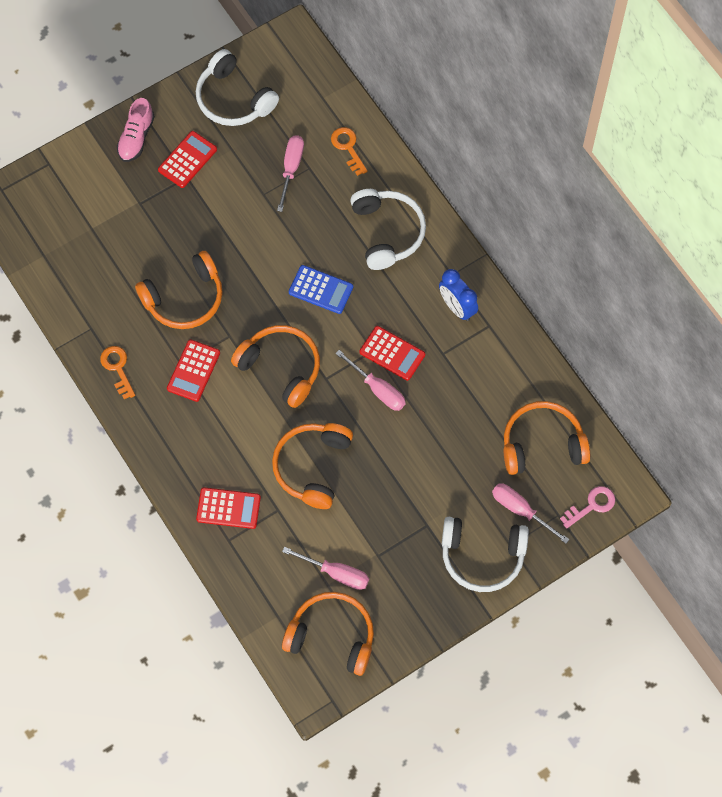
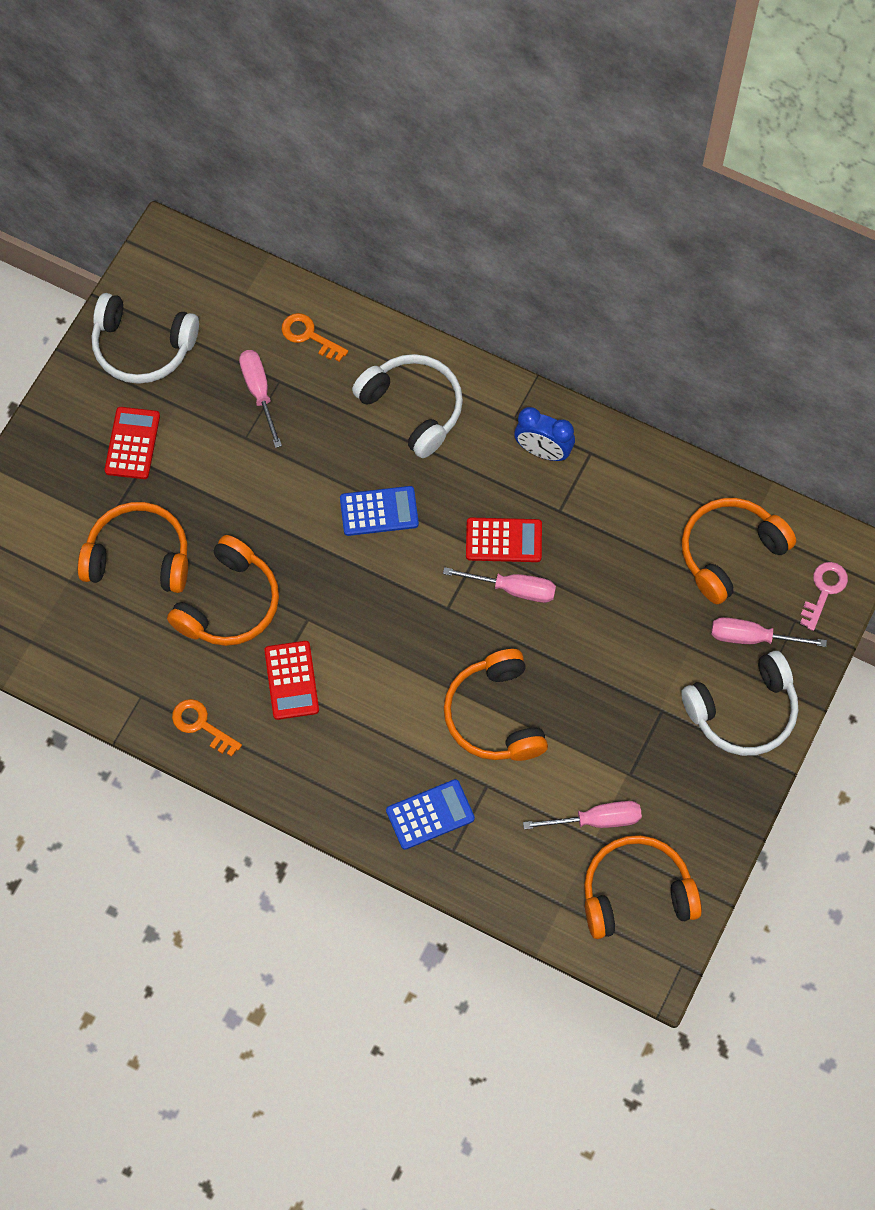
camera: 30 degrees left, 0 degrees up
pink shoe [117,98,155,162] -> none
red calculator [196,487,261,529] -> blue calculator [386,779,475,850]
orange headphones [231,325,320,408] -> orange headphones moved to [78,502,188,593]

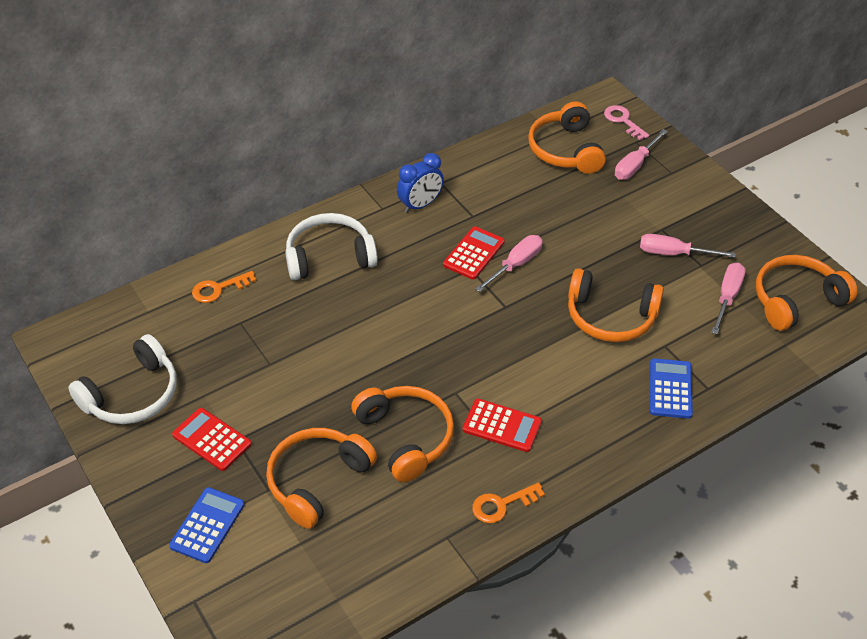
camera: 60 degrees left, 20 degrees down
pink screwdriver [239,350,282,448] -> pink screwdriver moved to [640,234,736,258]
blue calculator [340,486,419,536] -> blue calculator moved to [169,487,245,563]
orange headphones [584,835,702,939] -> orange headphones turned 45 degrees clockwise [756,255,858,331]
white headphones [681,651,798,756] -> none

